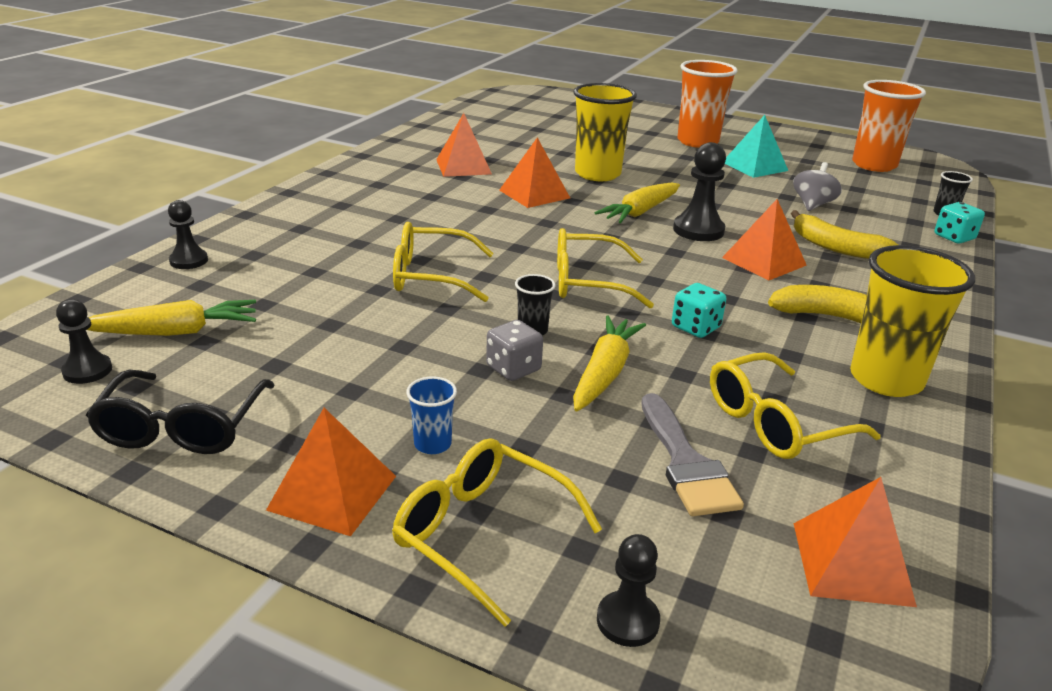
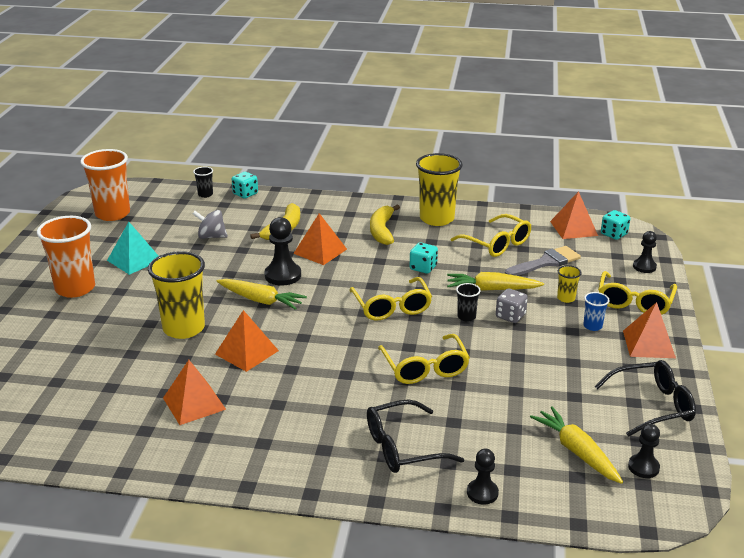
camera: 105 degrees left, 0 degrees up
none -> black glasses [367,399,464,473]
none -> yellow cup [557,265,582,303]
none -> turquoise dice [601,210,630,240]

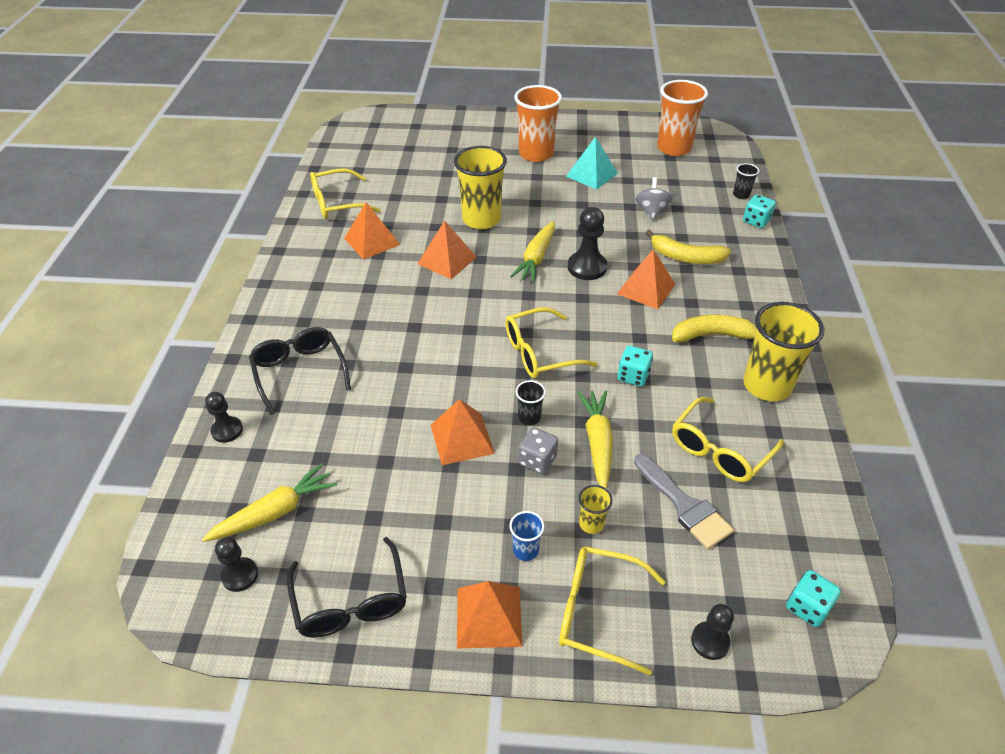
camera: 85 degrees right, 15 degrees up
yellow glasses [378,334,470,384] -> yellow glasses moved to [310,168,381,219]
orange pyramid [550,191,598,239] -> orange pyramid moved to [431,399,495,465]

